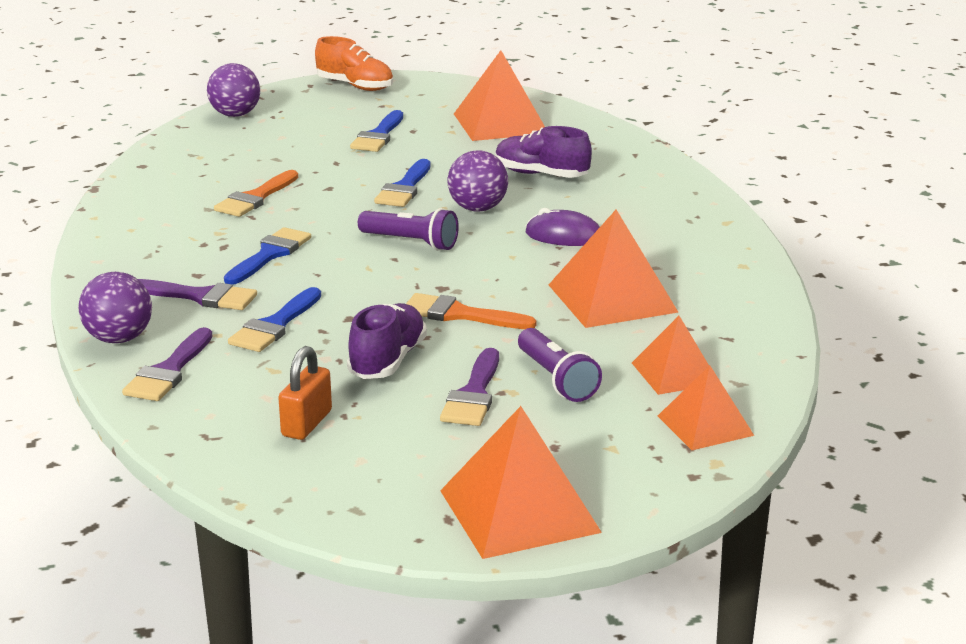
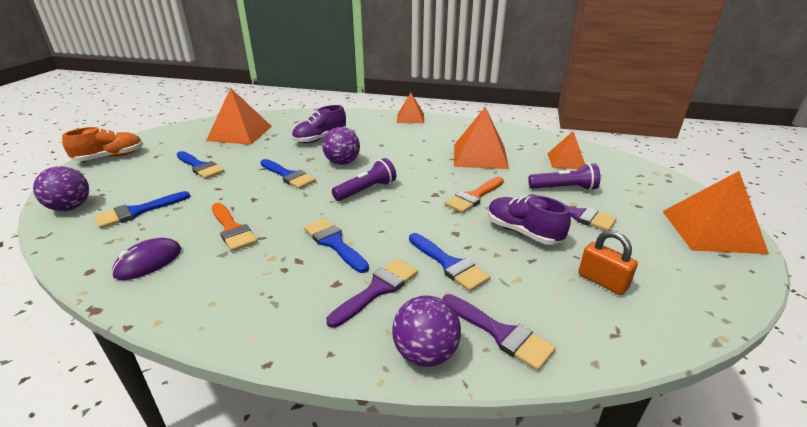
camera: 65 degrees left, 5 degrees up
purple mouse [525,208,600,246] -> purple mouse moved to [112,238,181,280]
orange pyramid [658,365,754,450] -> orange pyramid moved to [397,93,424,123]
none -> blue brush [94,191,190,229]

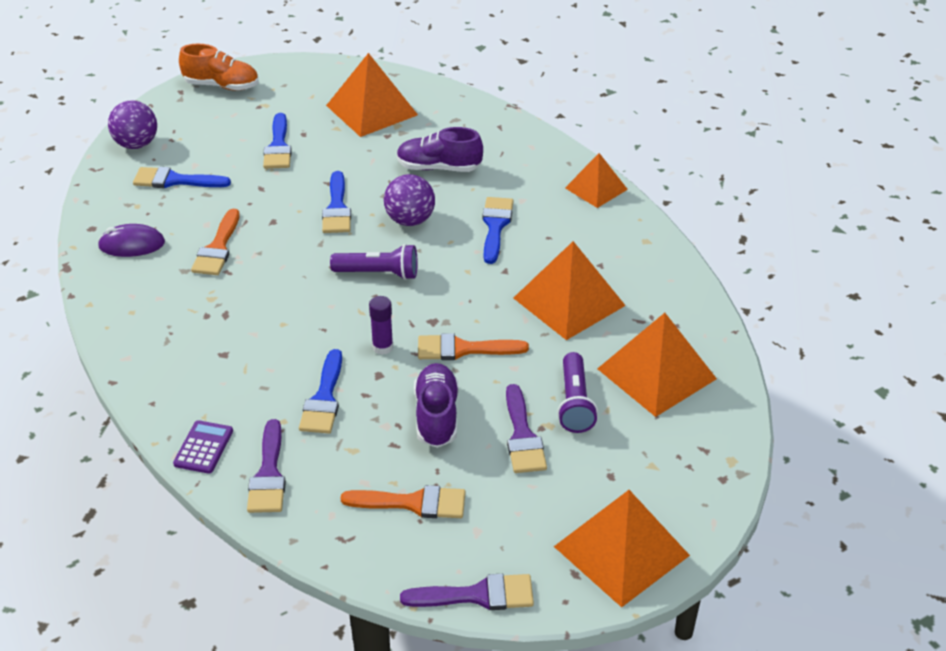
camera: 45 degrees right, 10 degrees up
blue brush [304,218,369,273] -> blue brush moved to [482,197,513,264]
purple brush [326,259,418,328] -> purple brush moved to [400,574,534,610]
purple ball [392,295,461,367] -> purple calculator [173,420,233,474]
purple flashlight [528,163,600,191] -> purple flashlight turned 45 degrees clockwise [557,352,598,433]
orange pyramid [547,132,585,169] -> orange pyramid [597,313,717,417], size x1.62
orange padlock [578,230,638,295] -> orange brush [341,485,466,518]
none -> purple glue stick [369,296,393,355]

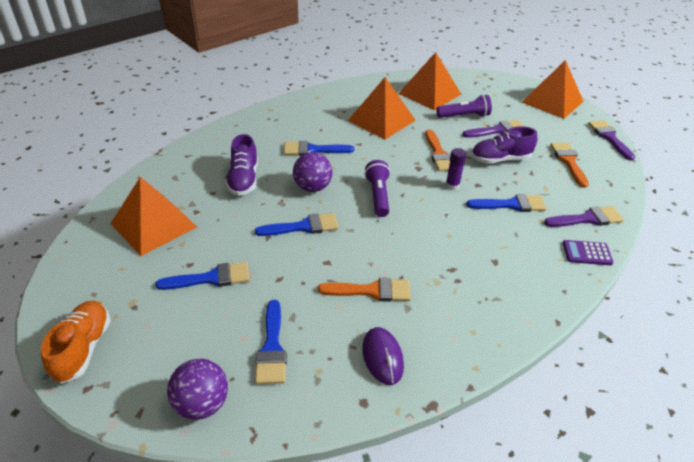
camera: 100 degrees left, 0 degrees up
orange pyramid [565,153,628,208] -> none

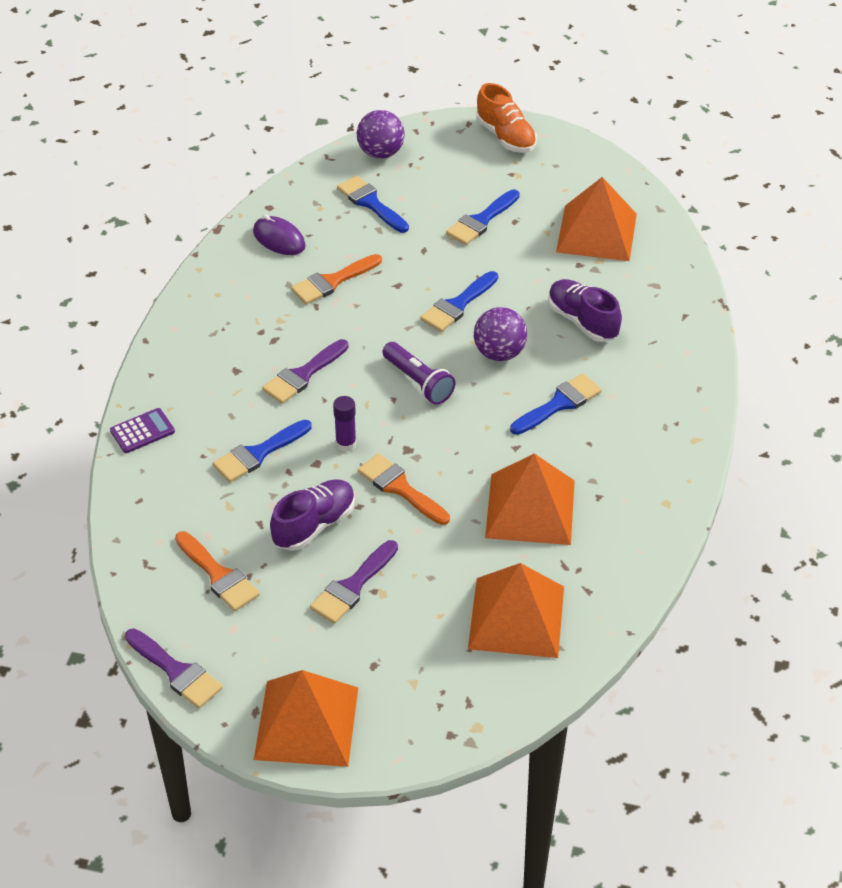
camera: 145 degrees right, 5 degrees up
purple flashlight [436,95,492,118] -> none
purple brush [544,206,624,227] -> purple brush moved to [262,339,349,404]

